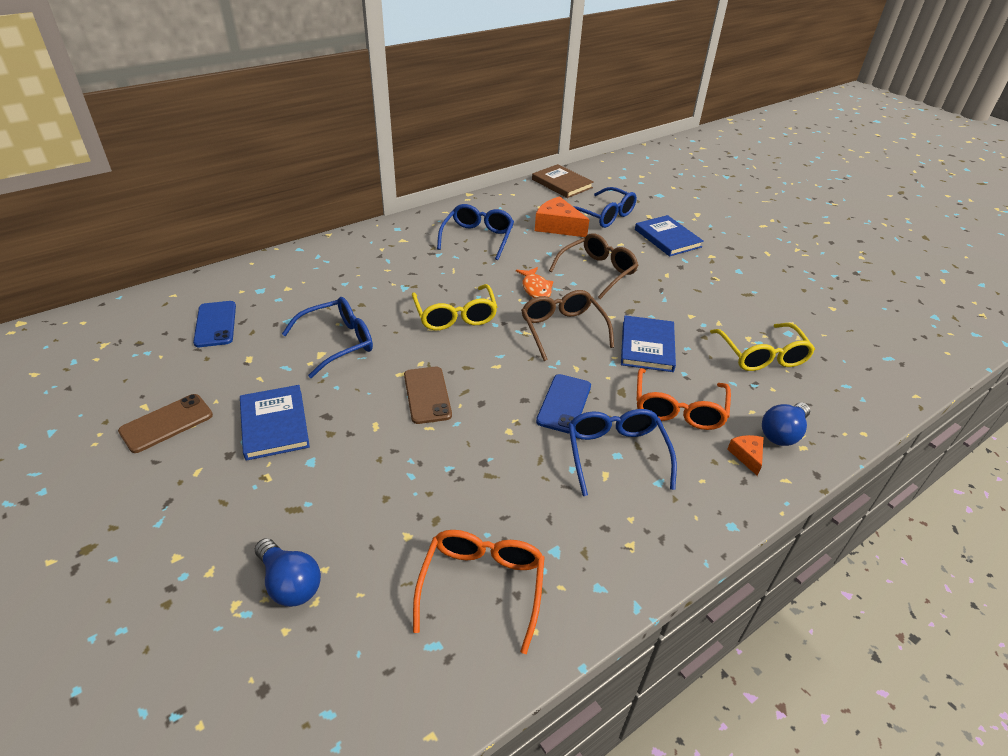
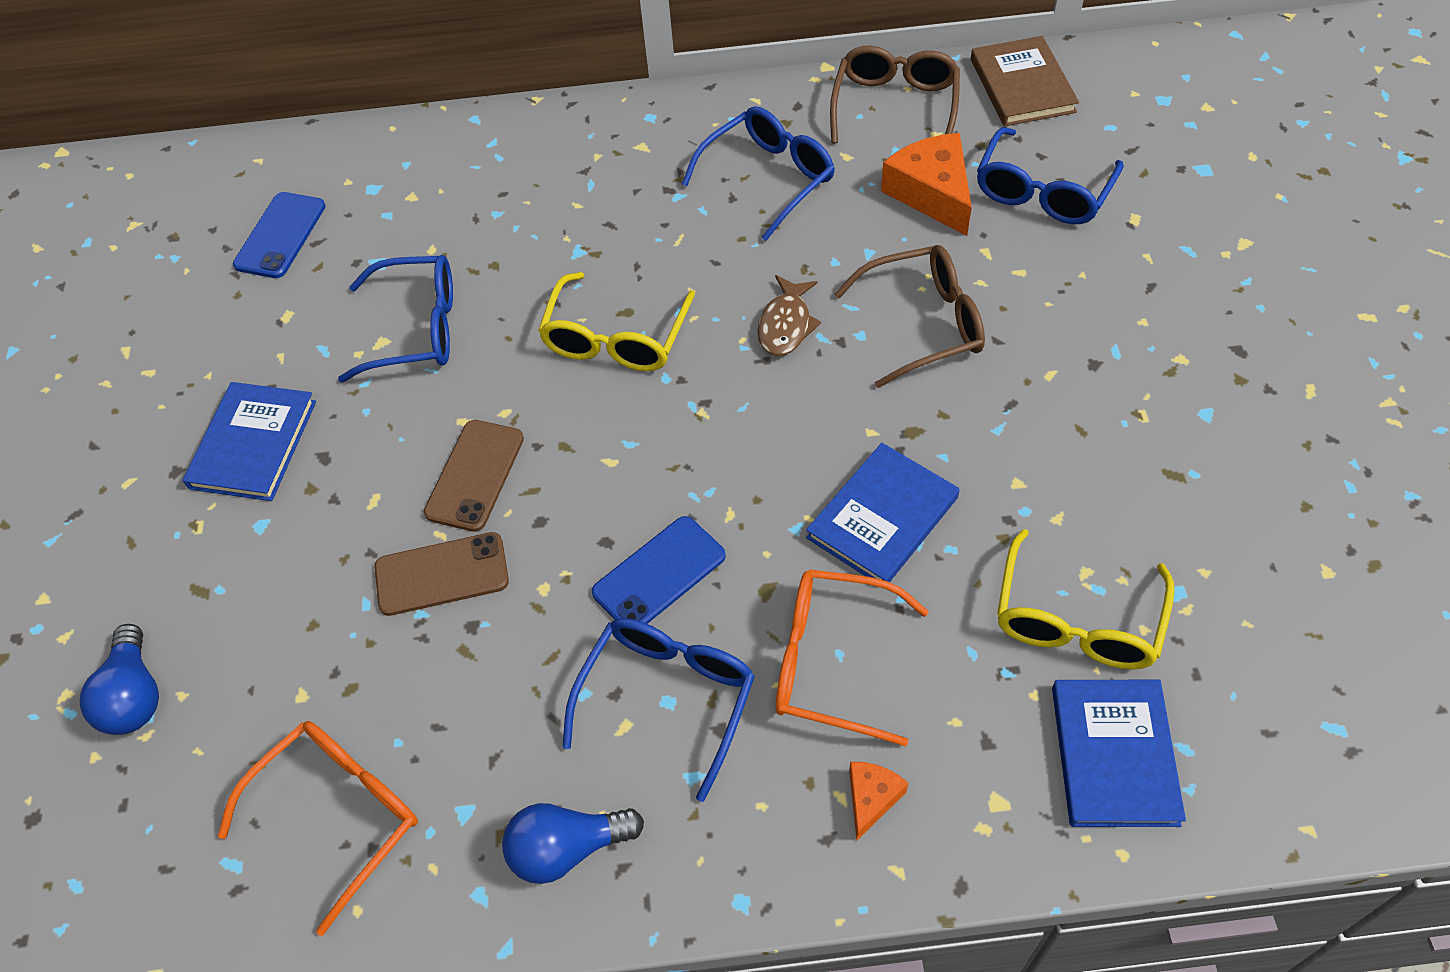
camera: 35 degrees right, 15 degrees up
brown phone [118,394,213,453] -> brown phone moved to [375,532,509,616]
orange fish [516,267,553,298] -> brown fish [757,275,821,356]
brown glasses [521,290,614,361] -> brown glasses moved to [830,46,960,144]
blue glasses [573,187,637,228] -> blue glasses turned 45 degrees clockwise [977,127,1124,224]
blue book [635,215,704,256] -> blue book moved to [1052,680,1186,827]
orange glasses [637,368,731,430] -> orange glasses turned 60 degrees clockwise [776,569,929,746]
blue light bulb [762,402,810,446] -> blue light bulb moved to [502,803,644,884]

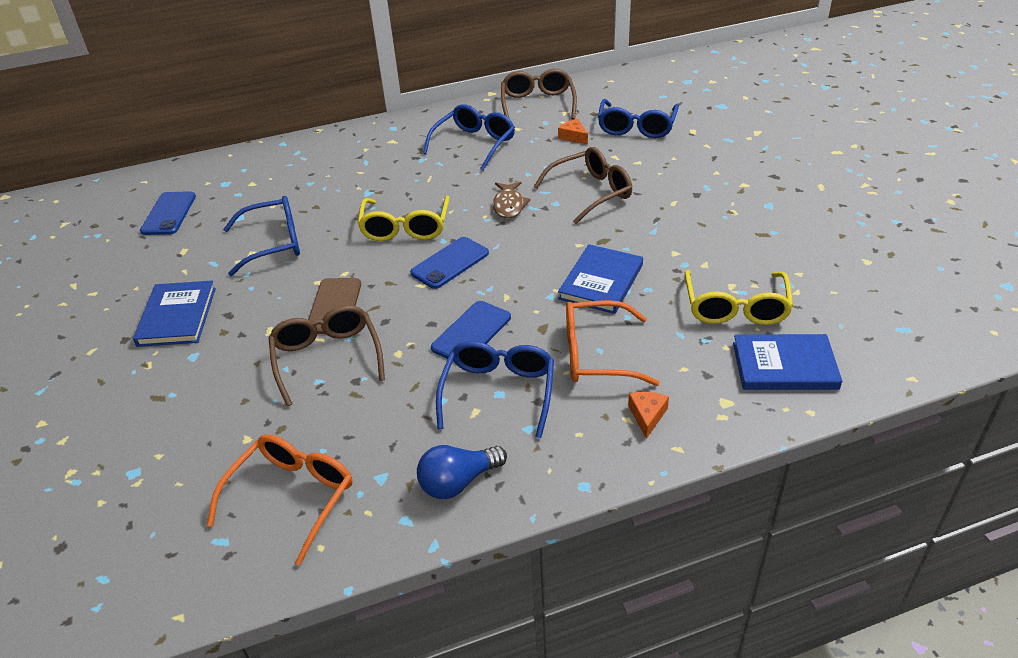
camera: 15 degrees left, 15 degrees down
blue light bulb [79,624,159,735] -> none
brown phone [375,532,509,616] -> brown glasses [268,305,385,406]
orange cheese [881,133,972,236] -> orange cheese [558,119,588,145], size x0.52
brown book [971,36,1079,126] -> none
blue book [1052,680,1186,827] -> blue book turned 75 degrees counterclockwise [733,334,842,390]
none -> blue phone [410,237,489,289]

